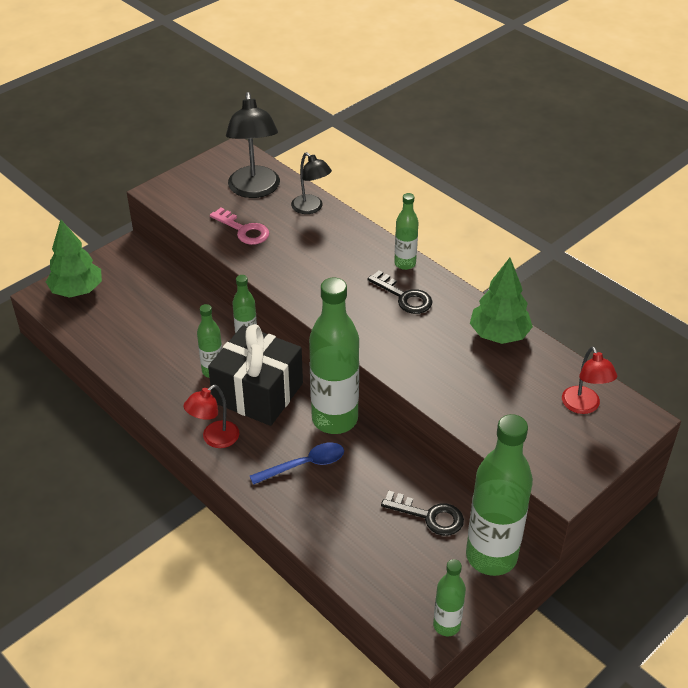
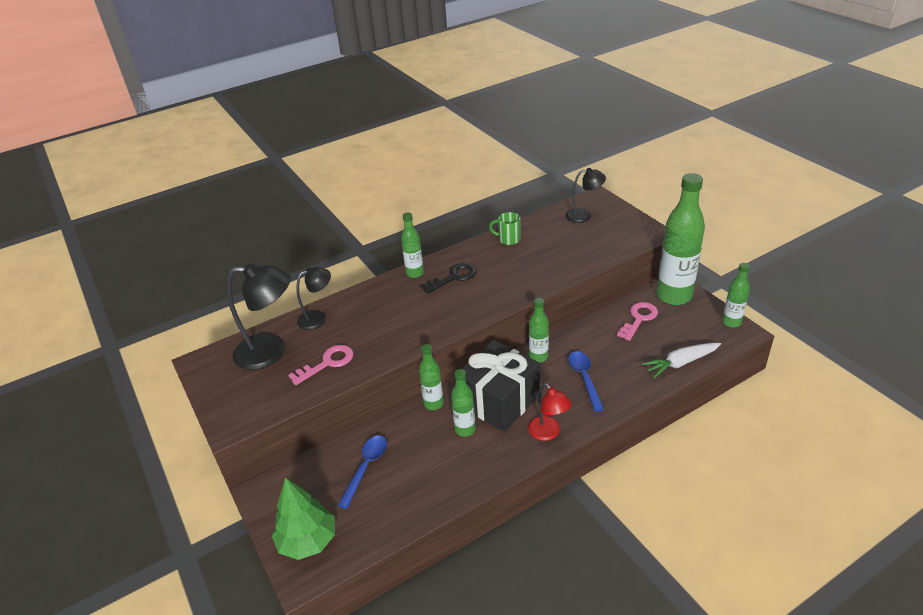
camera: 75 degrees left, 5 degrees down
green bottle [309,278,359,434] -> green bottle [529,298,549,363], size x0.50
black key [381,491,464,536] -> pink key [617,302,658,341]
green tree [470,258,533,344] -> green mug [489,212,520,245]
red lamp [562,346,617,414] -> black lamp [566,168,606,223]
none -> blue spoon [338,436,387,509]
none -> white carrot [642,343,721,378]

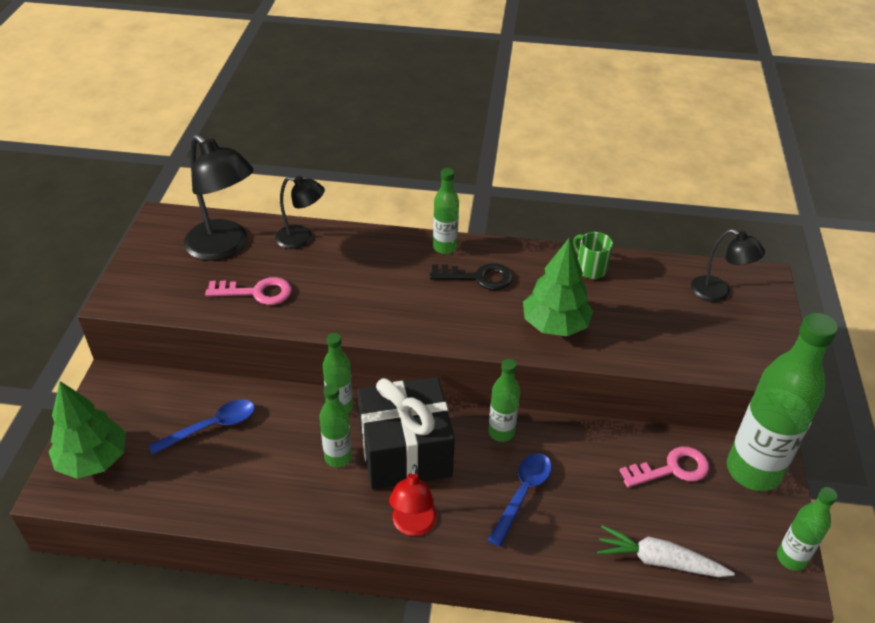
camera: 35 degrees right, 5 degrees up
none -> green tree [523,238,593,337]

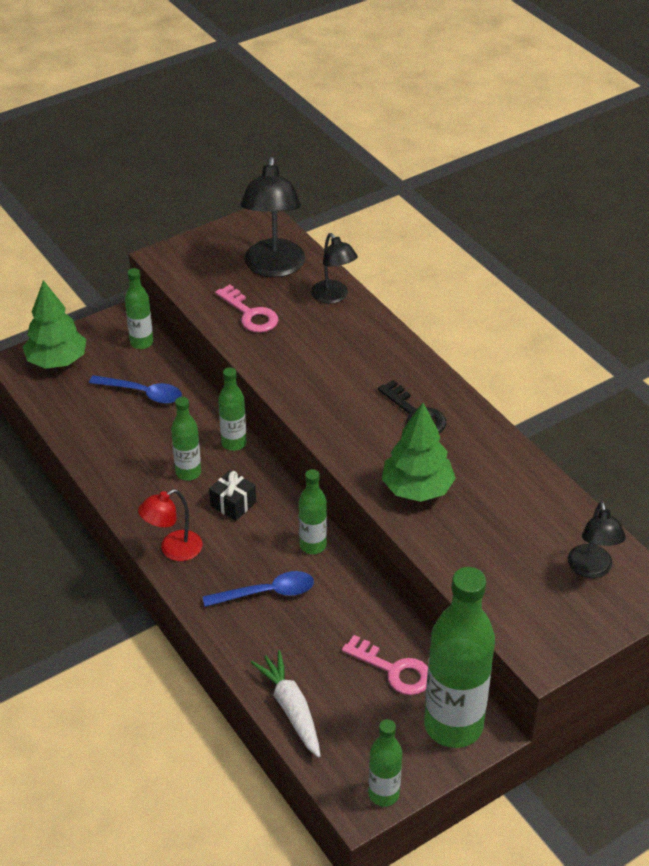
camera: 50 degrees right, 0 degrees up
black gift [357,377,455,490] -> black gift [209,470,256,521], size x0.43
green bottle [433,168,459,254] -> green bottle moved to [125,268,153,349]
green mug [573,232,613,279] -> none

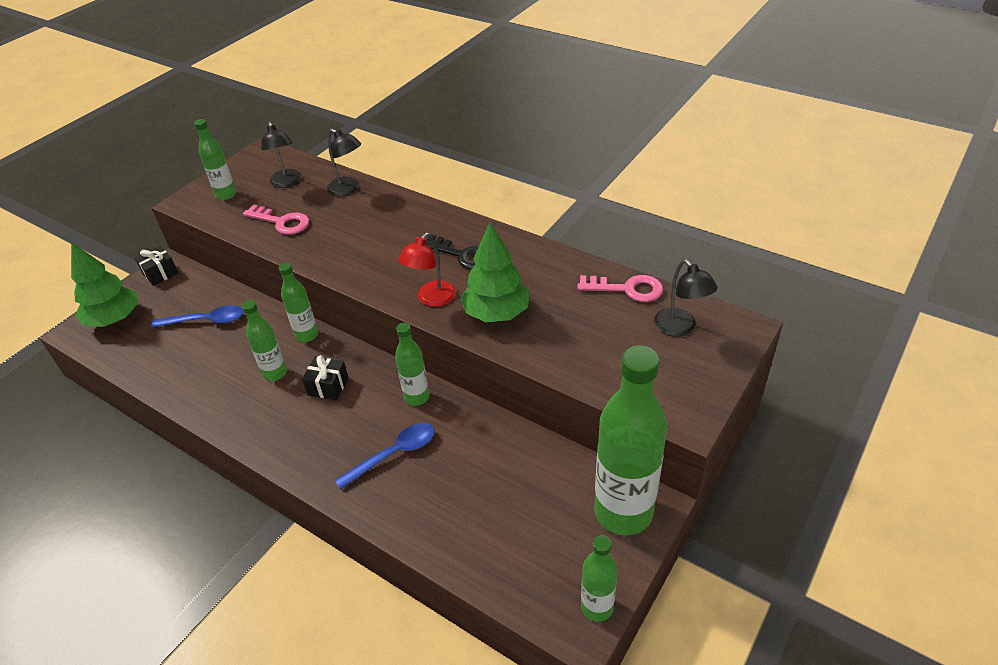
camera: 20 degrees left, 0 degrees up
green bottle [125,268,153,349] -> green bottle moved to [194,119,236,200]
red lamp [138,489,203,561] -> red lamp moved to [398,233,456,307]
black lamp [241,157,305,277] -> black lamp [261,122,302,188], size x0.59
white carrot [251,650,320,758] -> none
pink key [342,635,428,695] -> pink key moved to [577,275,663,302]
none -> black gift [135,246,178,286]

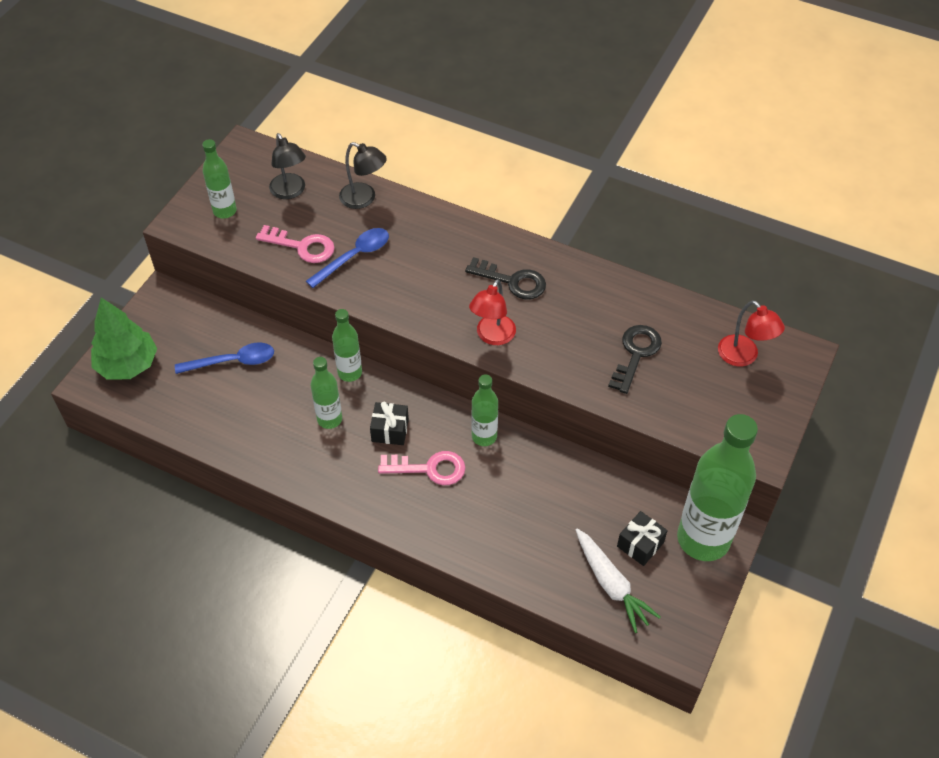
camera: 10 degrees left, 10 degrees up
black gift [135,246,178,286] -> black gift moved to [617,511,668,566]
blue spoon [335,423,435,489] -> blue spoon moved to [306,228,389,288]
green tree [461,223,530,322] -> none
pink key [577,275,663,302] -> pink key moved to [378,451,466,485]
green bottle [581,535,618,622] -> none
black lamp [654,259,718,337] -> red lamp [718,300,785,367]
none -> white carrot [576,528,660,633]
none -> black key [608,325,662,394]

